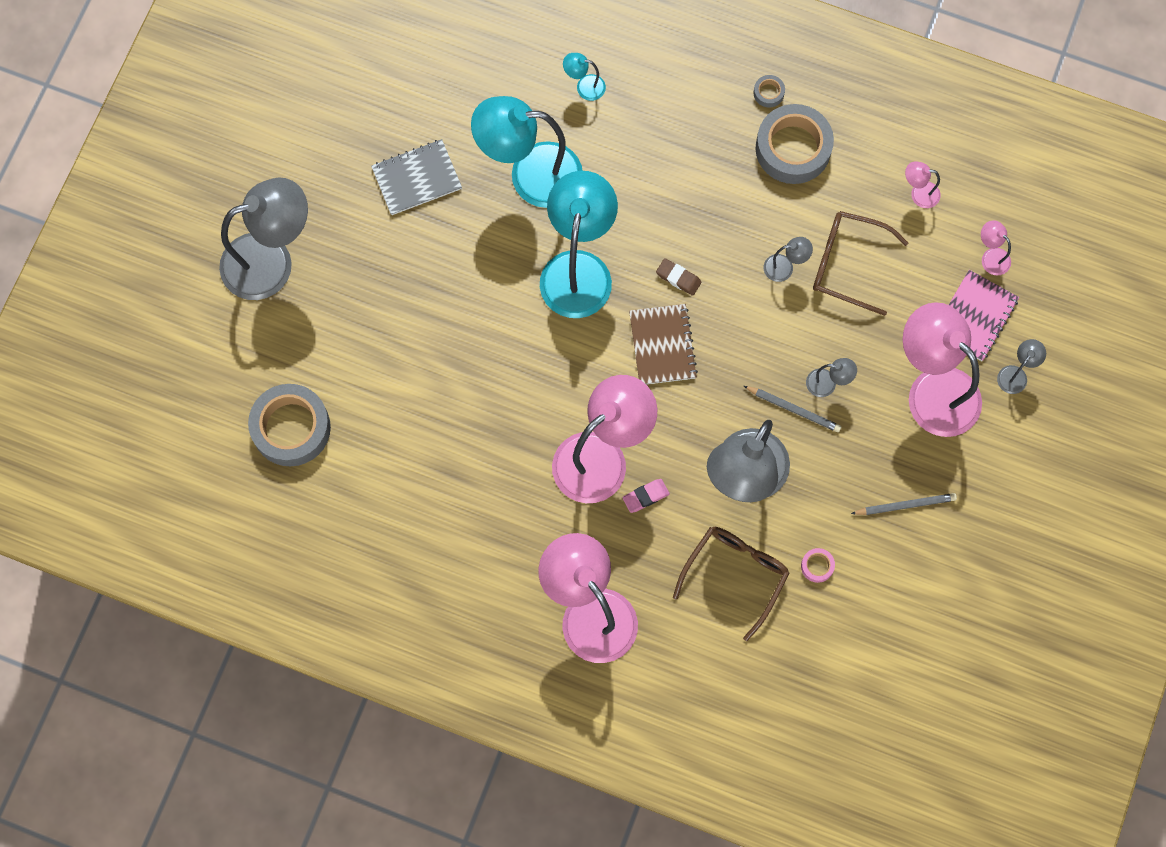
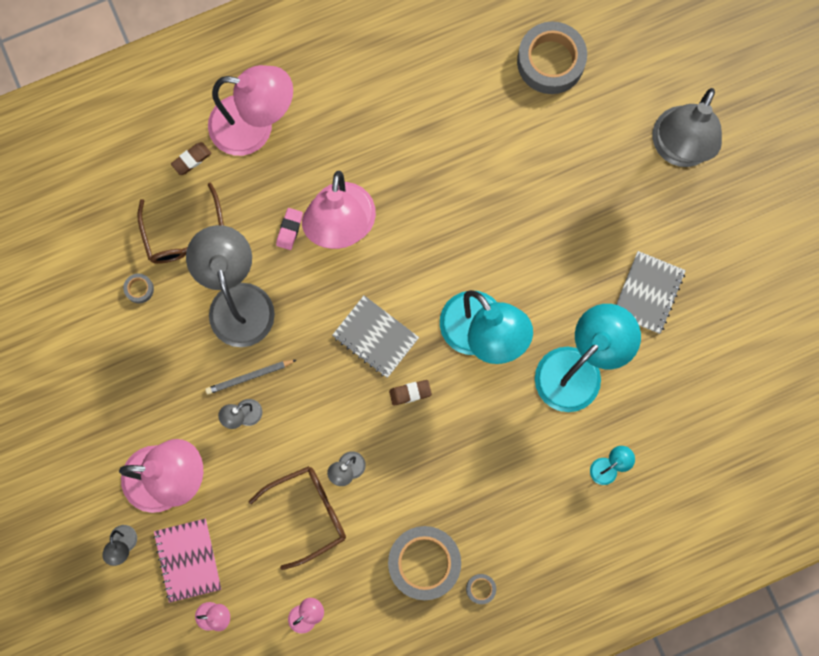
camera: 135 degrees right, 5 degrees up
brown notebook [629,304,698,384] -> grey notebook [332,296,419,378]
pink tape [801,548,835,583] -> grey tape [123,273,154,303]
grey pencil [851,493,957,515] -> none
none -> brown eraser [171,142,212,175]

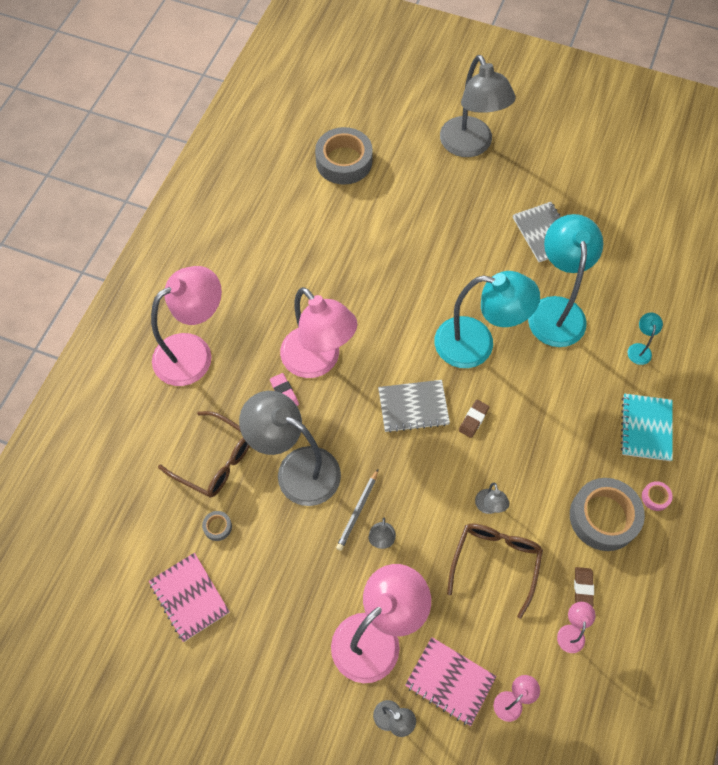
camera: 45 degrees left, 15 degrees down
brown eraser [171,142,212,175] -> brown eraser moved to [574,567,594,607]
grey tape [466,574,496,604] -> pink tape [642,481,673,511]
none -> pink notebook [149,553,230,642]
none -> turquoise notebook [621,393,673,461]

